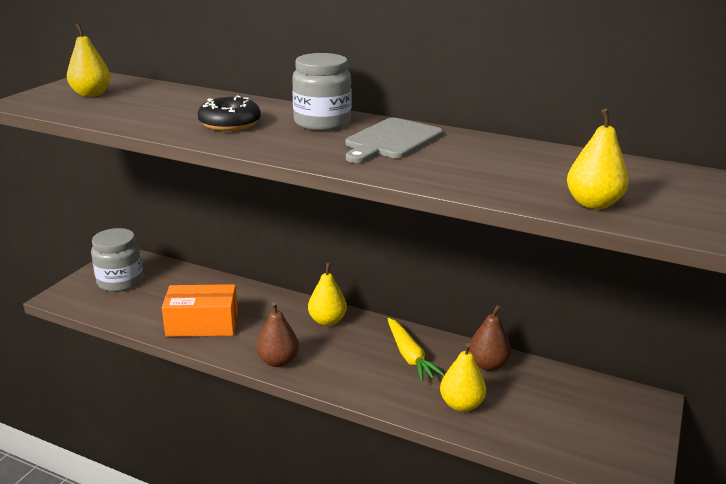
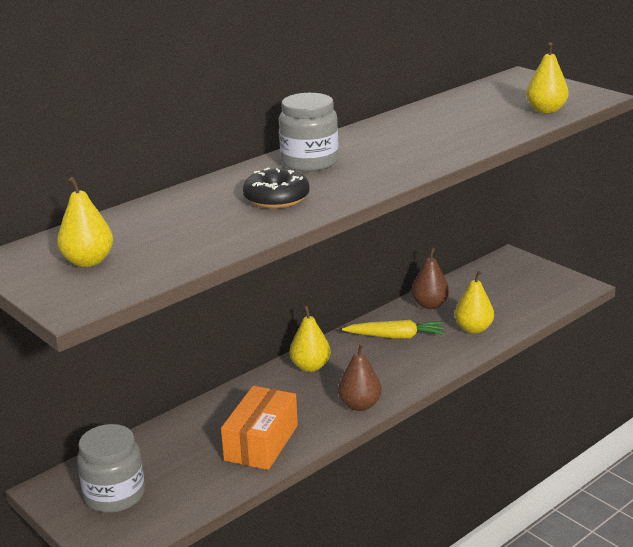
camera: 65 degrees left, 0 degrees up
grey cutting board [345,118,443,163] -> none

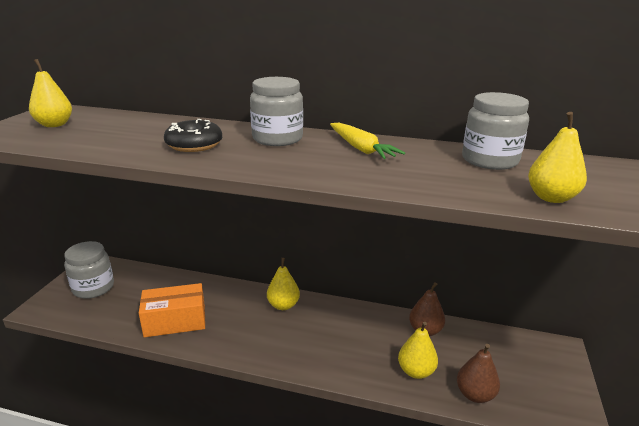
camera: 55 degrees right, 0 degrees up
brown pear [338,343,382,411] -> brown pear moved to [457,344,500,403]
yellow carrot [342,320,445,339] -> yellow carrot moved to [330,123,405,159]
none -> grey jar [462,92,529,170]

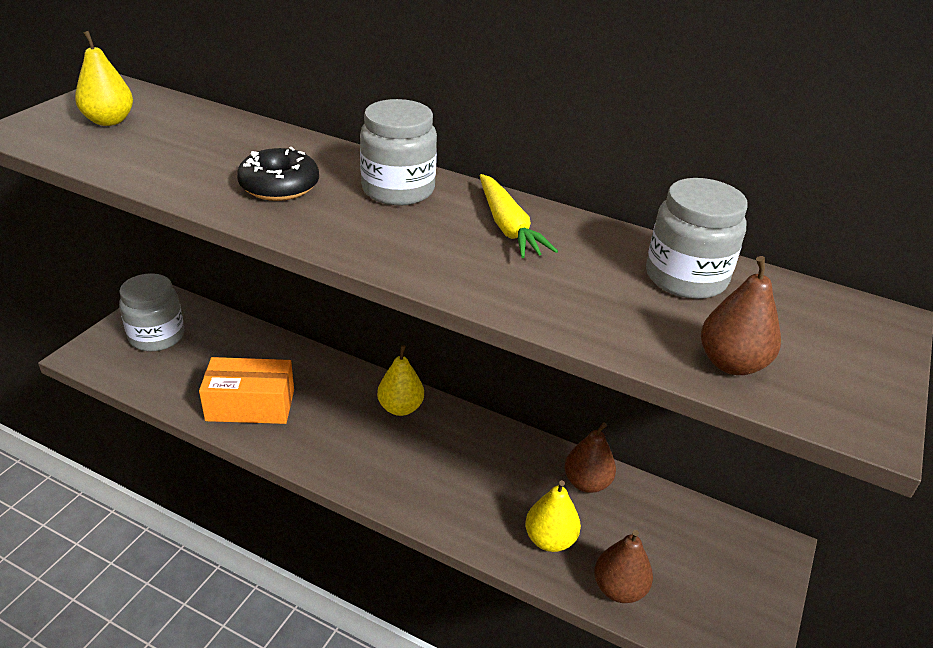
camera: 10 degrees right, 10 degrees up
yellow pear [528,112,587,203] -> brown pear [701,256,781,375]

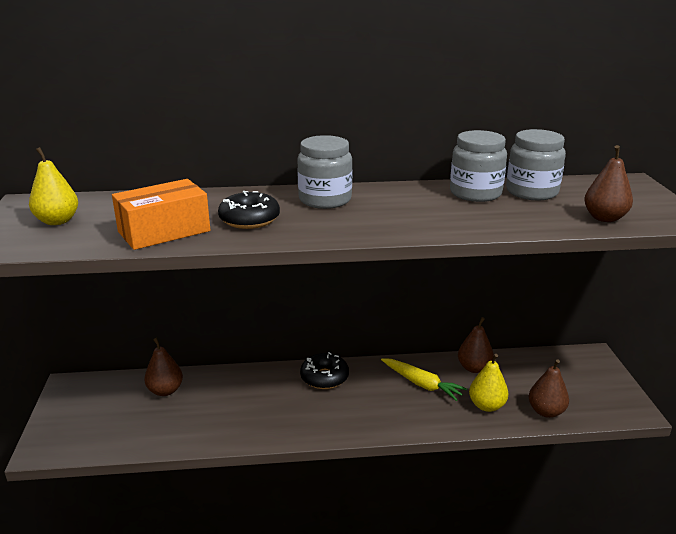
camera: 30 degrees left, 10 degrees down
grey jar [119,273,184,352] -> grey jar moved to [450,130,507,202]
orange box [199,357,294,424] -> orange box moved to [112,179,210,250]
yellow pear [377,345,424,416] -> black donut [300,352,349,389]
yellow carrot [480,174,558,258] -> yellow carrot moved to [381,358,467,401]
none -> brown pear [144,338,183,396]

